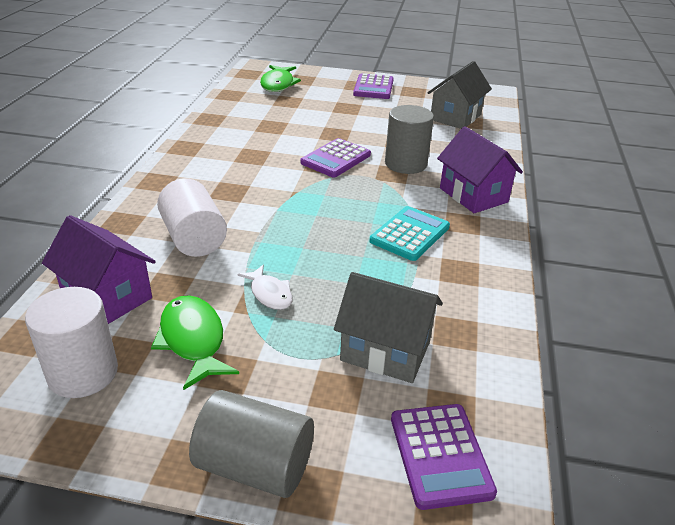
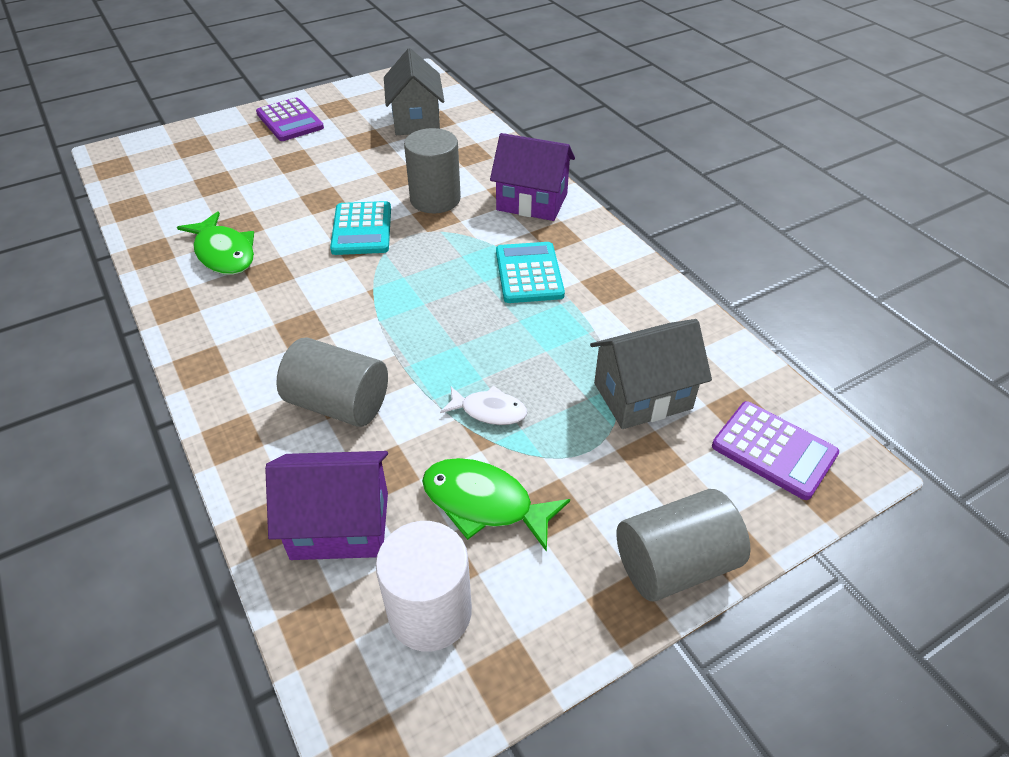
camera: 40 degrees left, 10 degrees up
white cylinder [157,178,227,257] -> grey cylinder [276,337,388,427]
green fish [260,65,301,92] -> green fish moved to [177,211,254,275]
purple calculator [300,138,371,177] -> turquoise calculator [330,201,391,255]

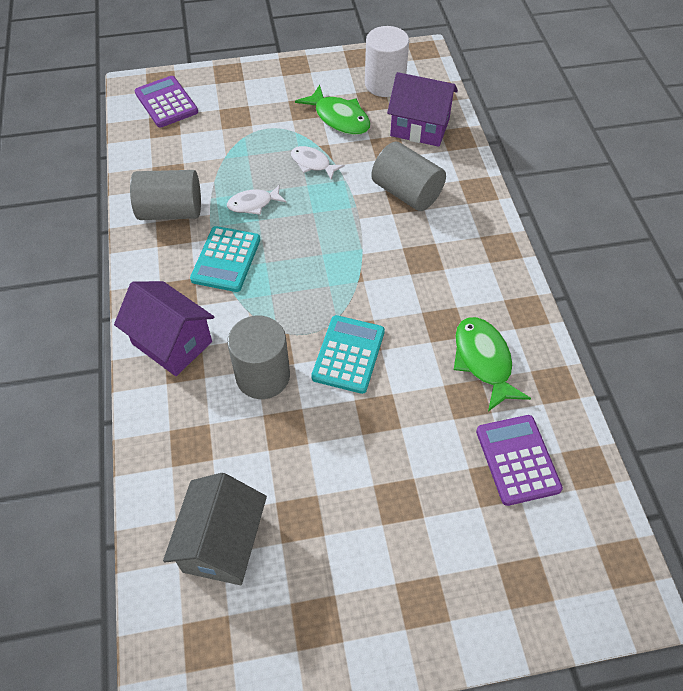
camera: 160 degrees left, 10 degrees up
purple calculator [256,98,324,141] -> purple calculator moved to [476,415,563,506]
grey house [590,319,712,429] -> none
grey cylinder [617,489,751,601] -> grey cylinder moved to [130,170,201,220]
none -> white fish [227,185,287,215]

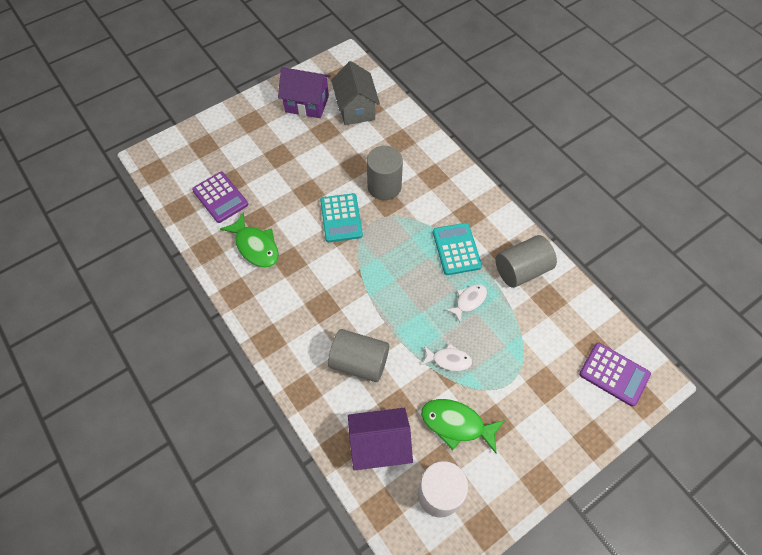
camera: 155 degrees right, 5 degrees up
purple house [114,281,214,376] -> purple house moved to [278,67,330,118]

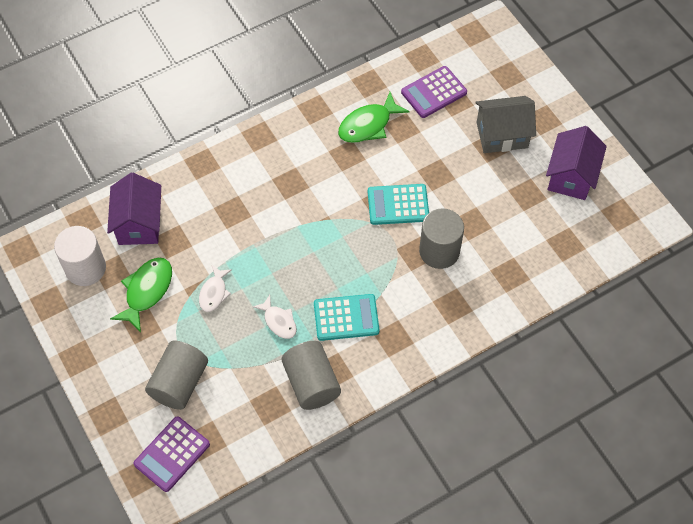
camera: 95 degrees right, 0 degrees up
grey cylinder [328,329,389,382] -> grey cylinder moved to [145,340,208,410]
grey house [331,61,380,125] -> grey house moved to [475,96,536,153]

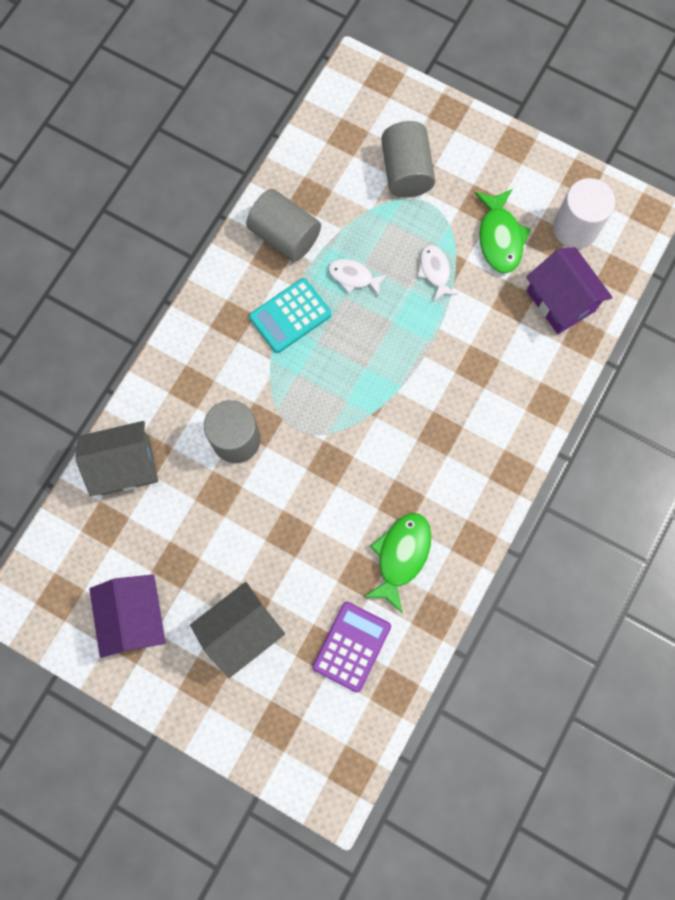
camera: 150 degrees right, 15 degrees up
purple calculator [133,416,210,492] -> none
turquoise calculator [368,184,429,225] -> none
none -> grey house [75,421,158,496]

